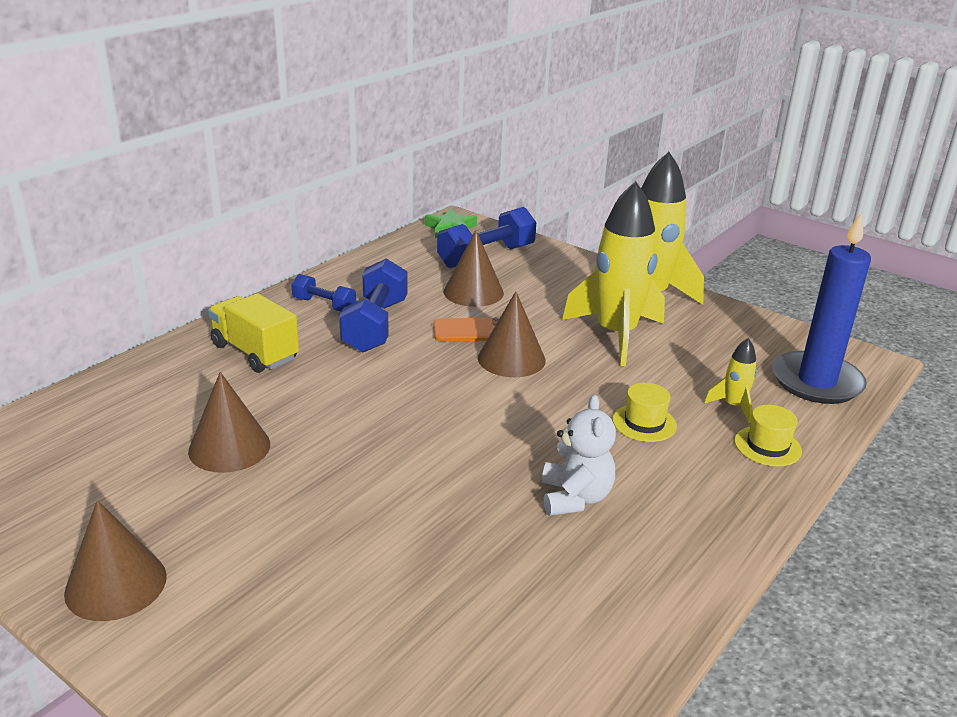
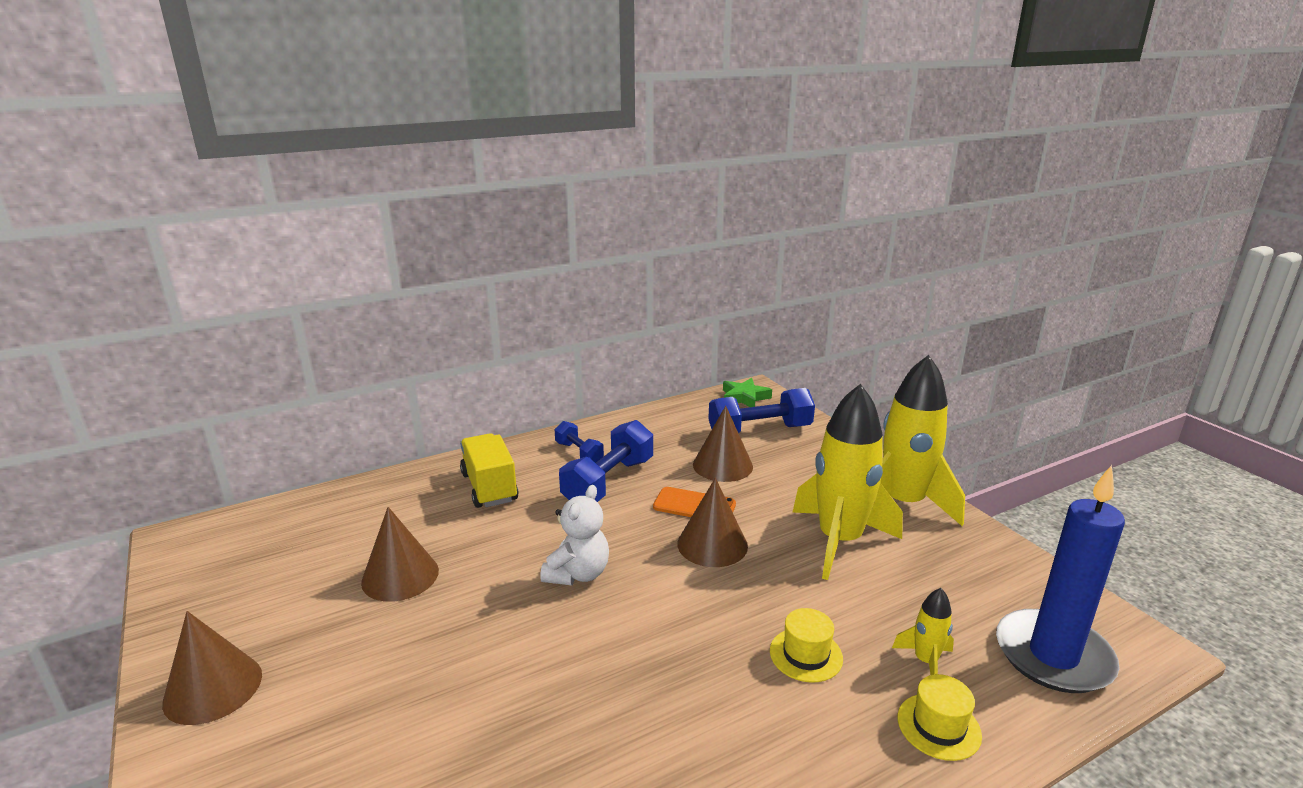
camera: 25 degrees right, 5 degrees down
white teddy bear [542,395,616,516] -> white teddy bear moved to [540,485,609,585]

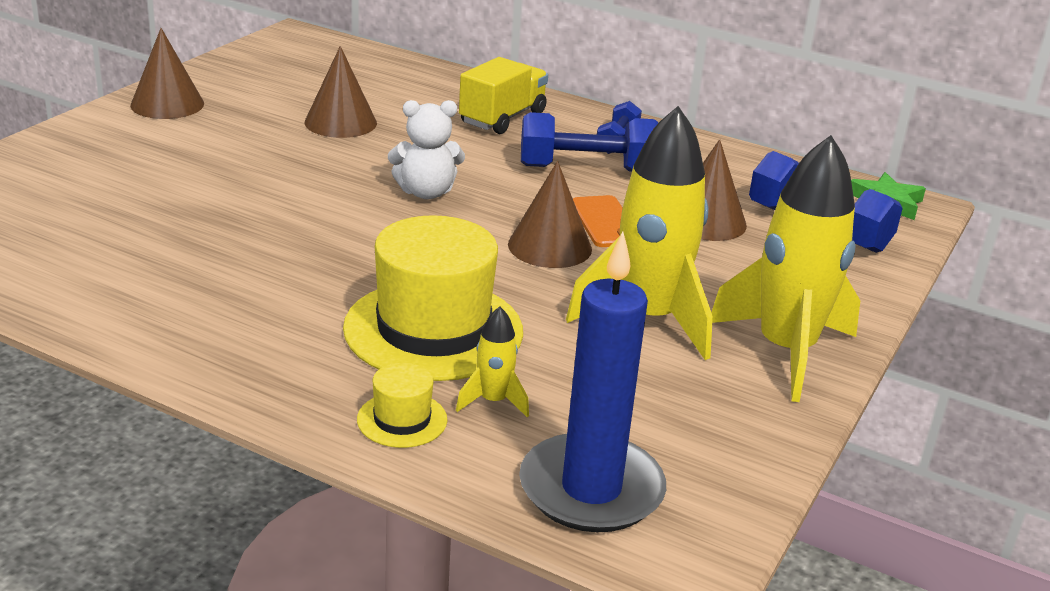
camera: 55 degrees right, 5 degrees up
yellow hat [770,608,843,683] -> yellow hat [343,215,523,381], size x2.21

